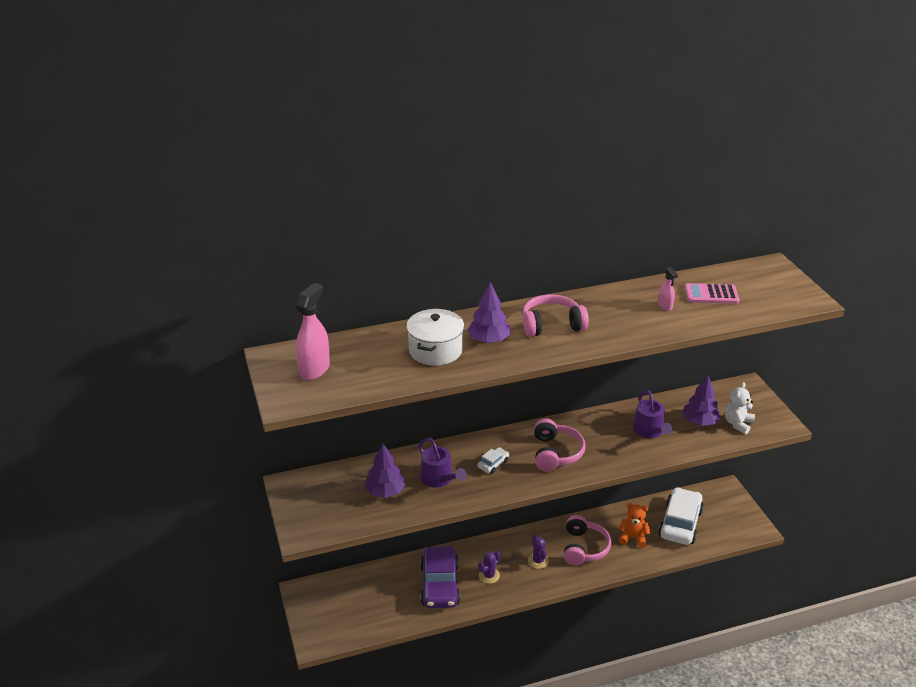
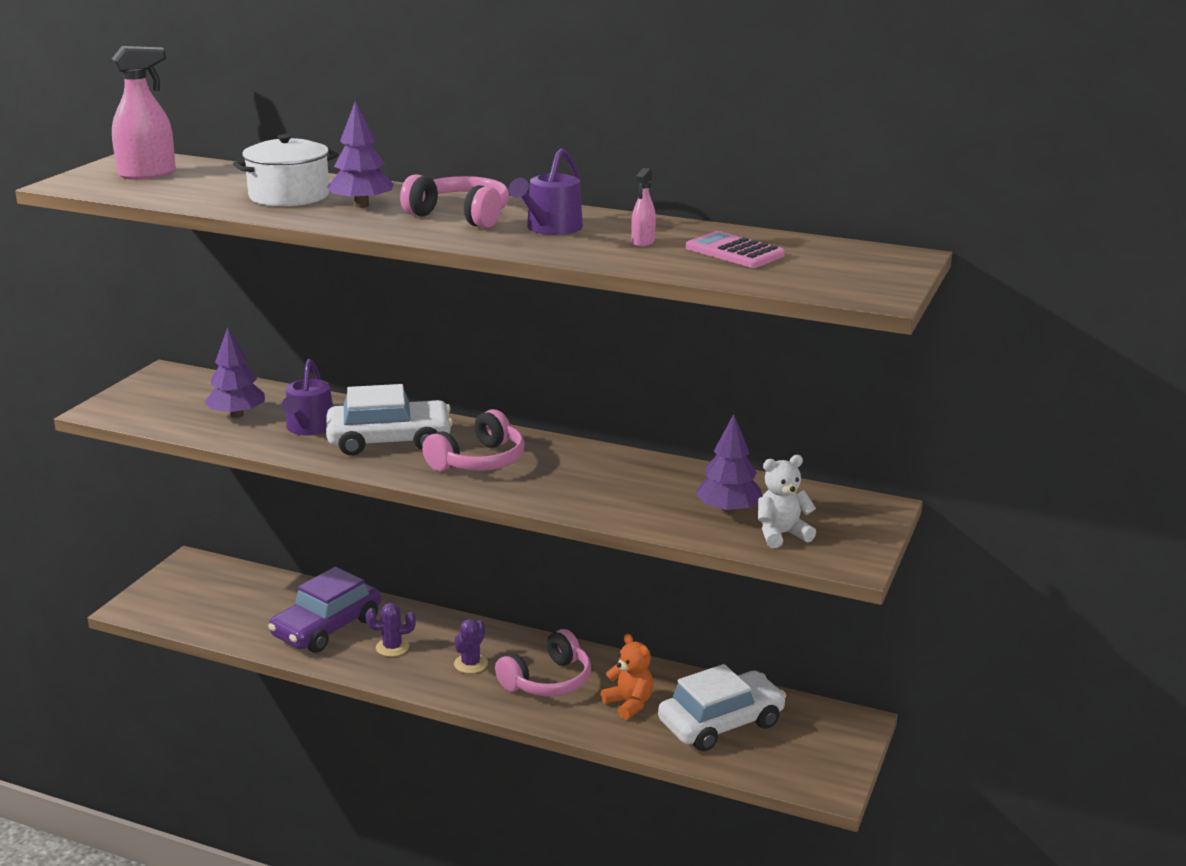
camera: 40 degrees right, 10 degrees down
white car [478,447,509,474] -> white car [326,384,453,456], size x2.29
purple watering can [633,390,672,438] -> purple watering can moved to [508,148,583,235]

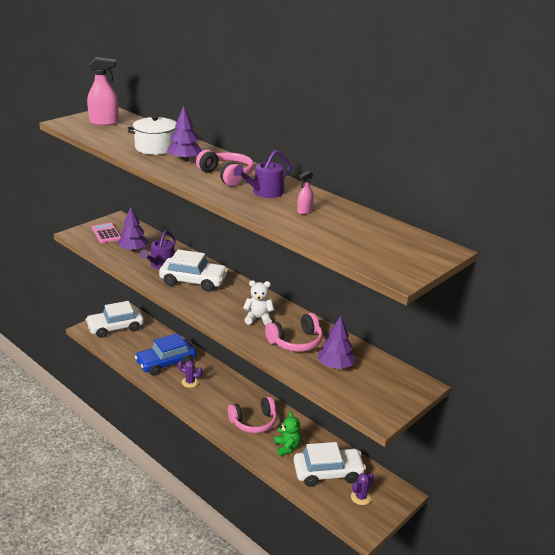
camera: 20 degrees right, 5 degrees up
purple car [268,567,381,653] -> blue car [135,333,196,376]
pink headphones [422,409,525,471] -> pink headphones moved to [265,313,323,352]
purple cactus [454,619,488,674] -> purple cactus moved to [351,473,374,505]
orange teddy bear [601,634,653,720] -> green teddy bear [274,411,301,456]
pink calculator [686,231,785,268] -> pink calculator moved to [92,223,121,243]
white teddy bear [758,455,816,548] -> white teddy bear moved to [243,280,274,325]
none -> white car [86,301,144,338]

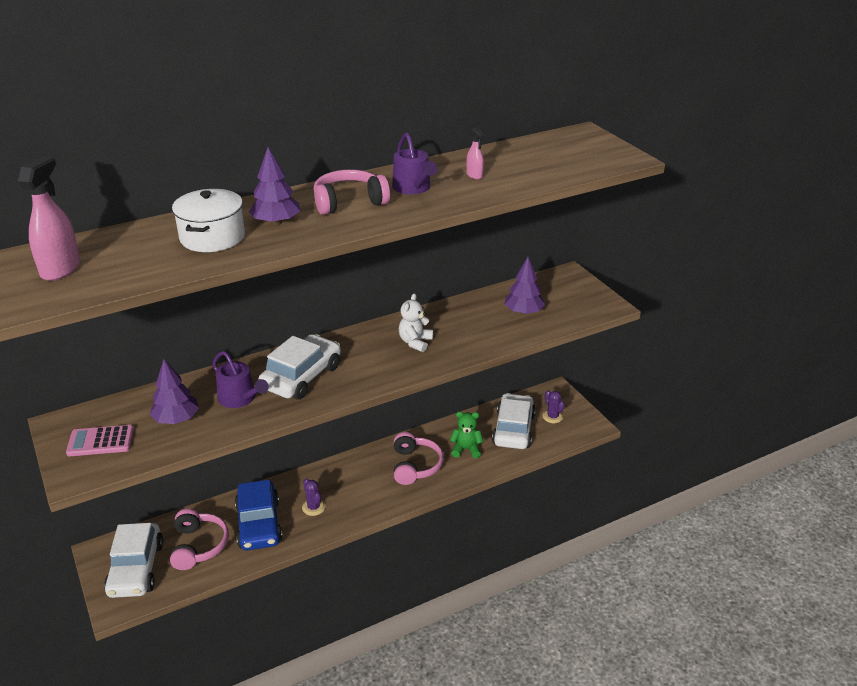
camera: 70 degrees left, 5 degrees up
purple cactus [178,360,202,388] -> purple cactus turned 60 degrees counterclockwise [302,478,326,516]
pink headphones [265,313,323,352] -> pink headphones moved to [170,509,229,570]

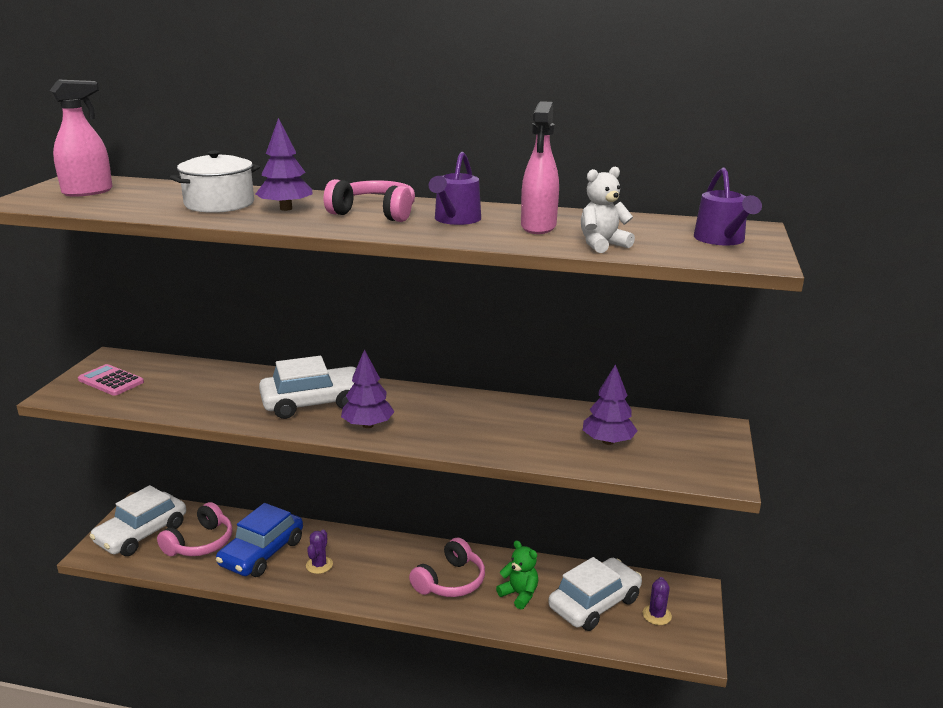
camera: 40 degrees right, 10 degrees down
purple tree [150,359,199,424] -> purple tree moved to [341,349,395,428]
purple watering can [213,351,269,408] -> purple watering can moved to [694,167,762,245]
white teddy bear [399,293,433,352] -> white teddy bear moved to [581,167,635,253]
pink spray bottle [466,128,485,179] -> pink spray bottle [521,101,559,234], size x1.93

